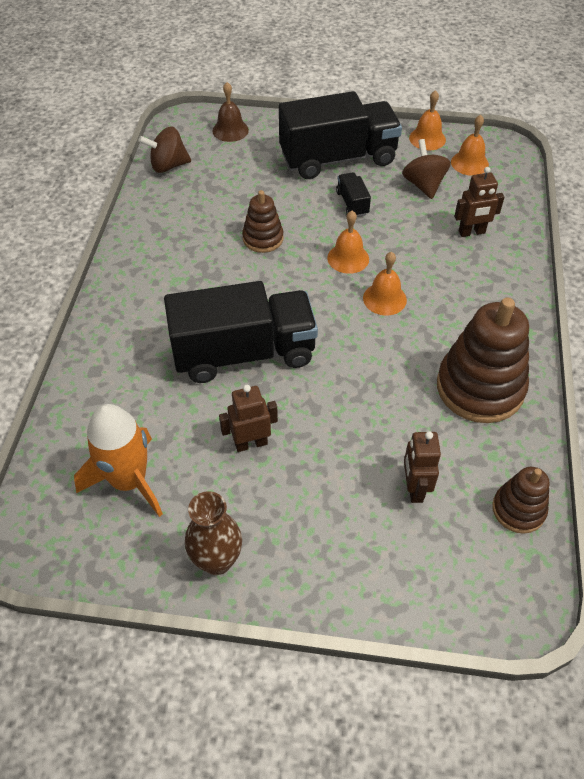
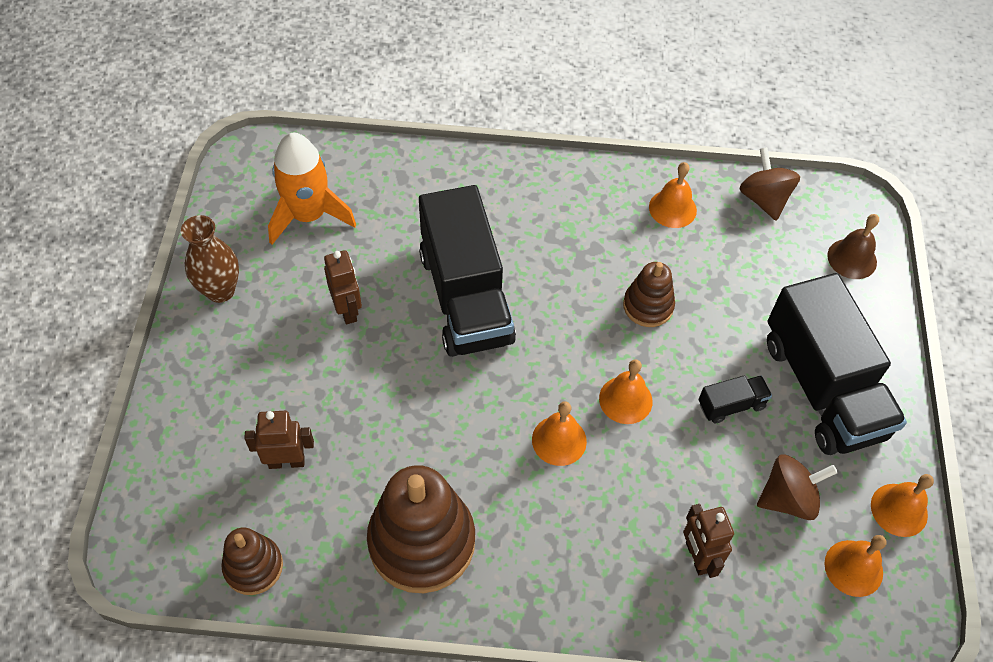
camera: 85 degrees right, 5 degrees up
none -> orange bell [649,162,697,228]

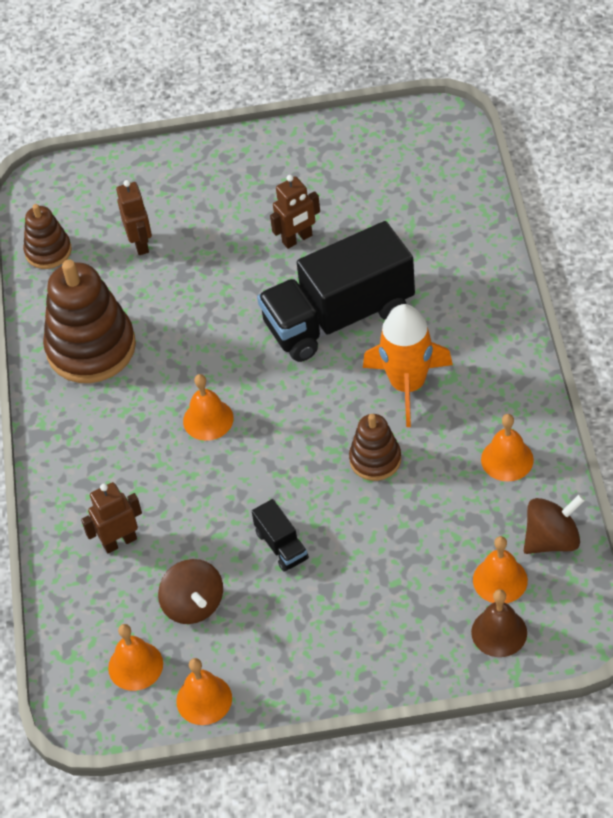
camera: 85 degrees right, 5 degrees down
brown vase [181,215,239,303] -> none
orange rocket [268,133,356,245] -> orange rocket moved to [363,304,453,427]
orange bell [599,359,653,424] -> orange bell moved to [473,536,528,604]
black truck [767,273,907,455] -> none

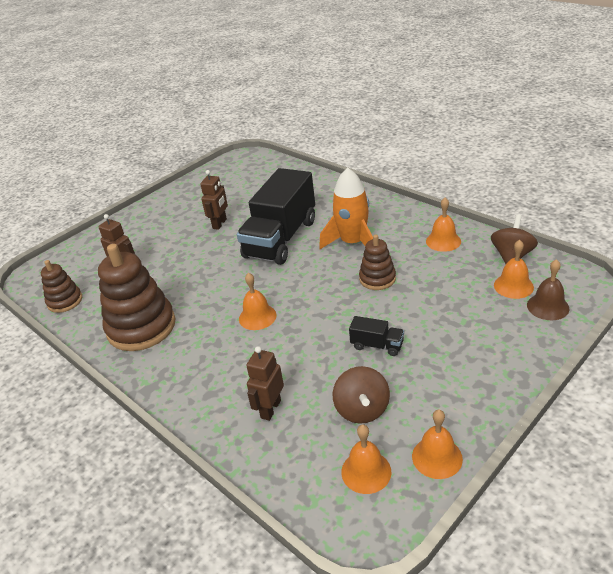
camera: 40 degrees left, 15 degrees down
brown spinning top [158,559,223,624] -> brown spinning top turned 60 degrees clockwise [332,366,390,424]

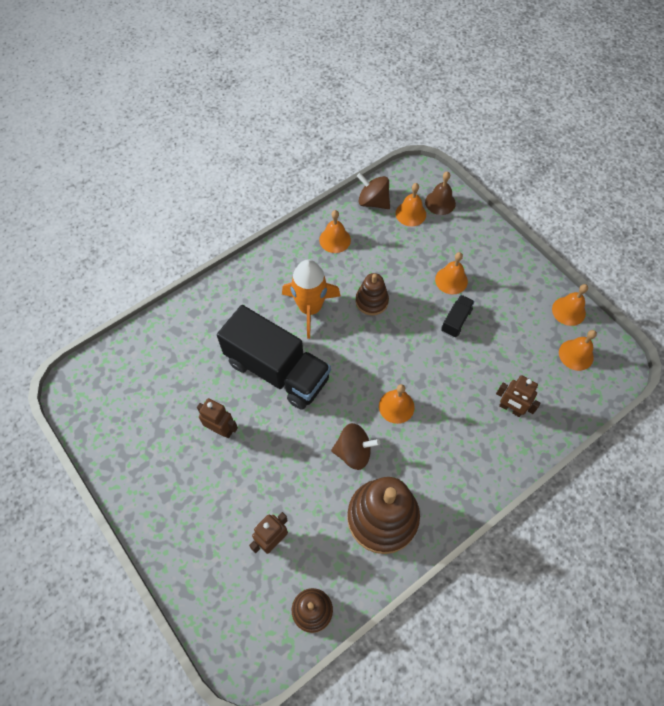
camera: 85 degrees left, 25 degrees up
brown spinning top [332,366,390,424] -> brown spinning top moved to [331,423,380,470]
none -> orange bell [435,252,468,295]

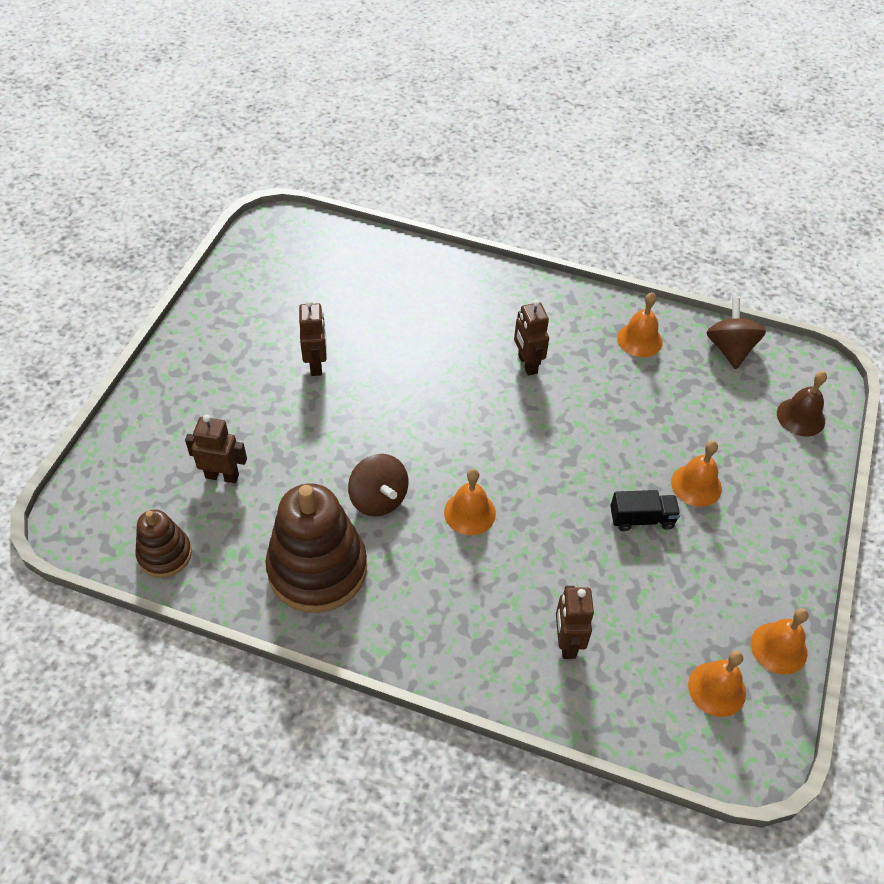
camera: 55 degrees right, 10 degrees down
black truck [217,305,331,410] -> none
orange rocket [282,260,341,339] -> brown robot [514,300,549,376]
brown stacking toy [356,273,389,315] -> none
orange bell [396,183,426,226] -> none

